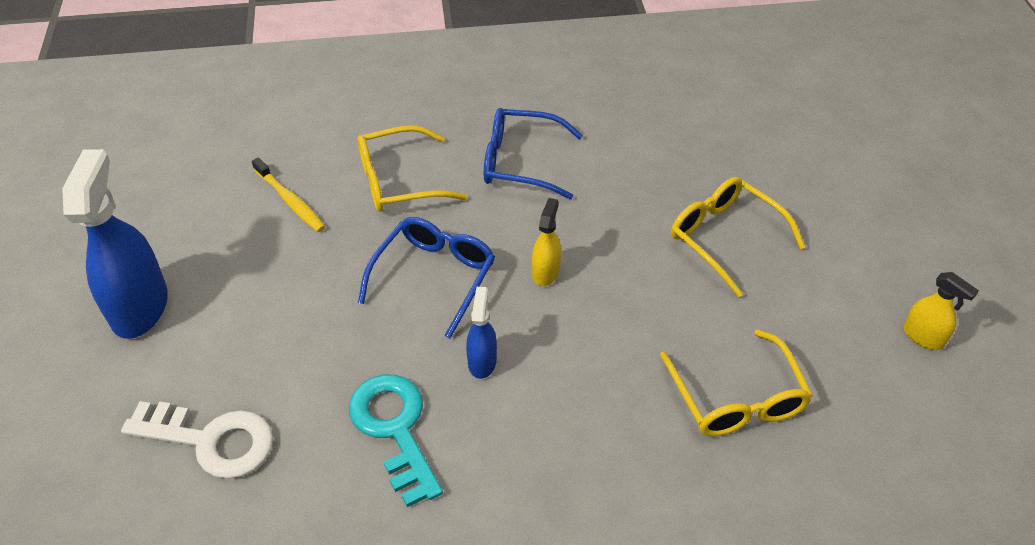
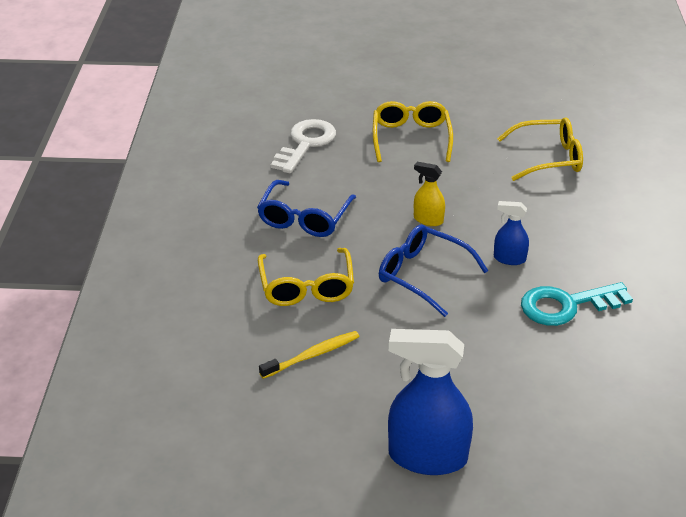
camera: 80 degrees left, 10 degrees down
white key [121,401,273,479] -> white key moved to [271,119,336,173]
yellow glasses [671,177,805,297] -> yellow glasses turned 120 degrees clockwise [373,101,453,162]
yellow spray bottle [904,272,979,350] -> none

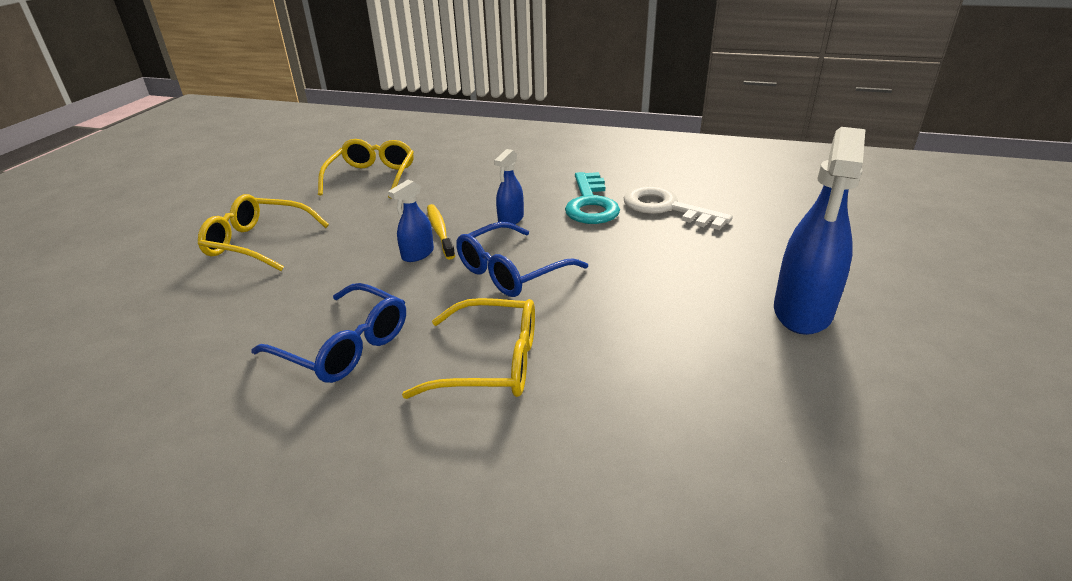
camera: 75 degrees left, 5 degrees down
yellow toothbrush [259,331,360,379] -> yellow toothbrush moved to [427,204,455,259]
white key [271,119,336,173] -> white key moved to [624,186,733,230]
yellow spray bottle [414,162,445,226] -> blue spray bottle [388,179,434,262]

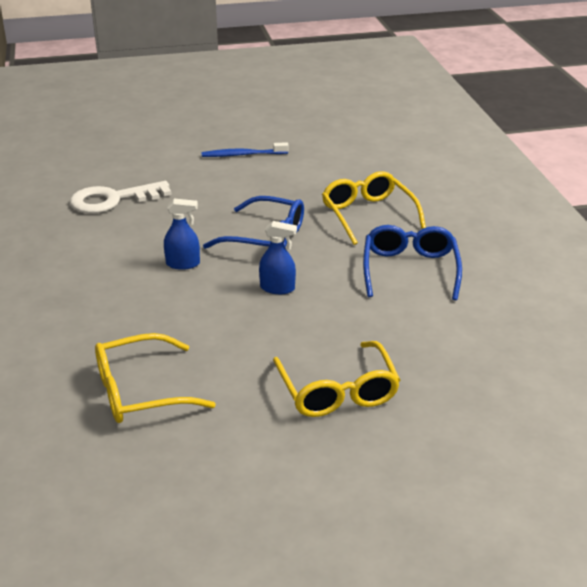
camera: 120 degrees left, 0 degrees up
yellow toothbrush [427,204,455,259] -> none
turquoise key [565,172,620,224] -> none
white key [624,186,733,230] -> white key turned 60 degrees clockwise [70,181,172,213]
blue spray bottle [774,127,866,335] -> none
none -> blue toothbrush [202,142,289,157]

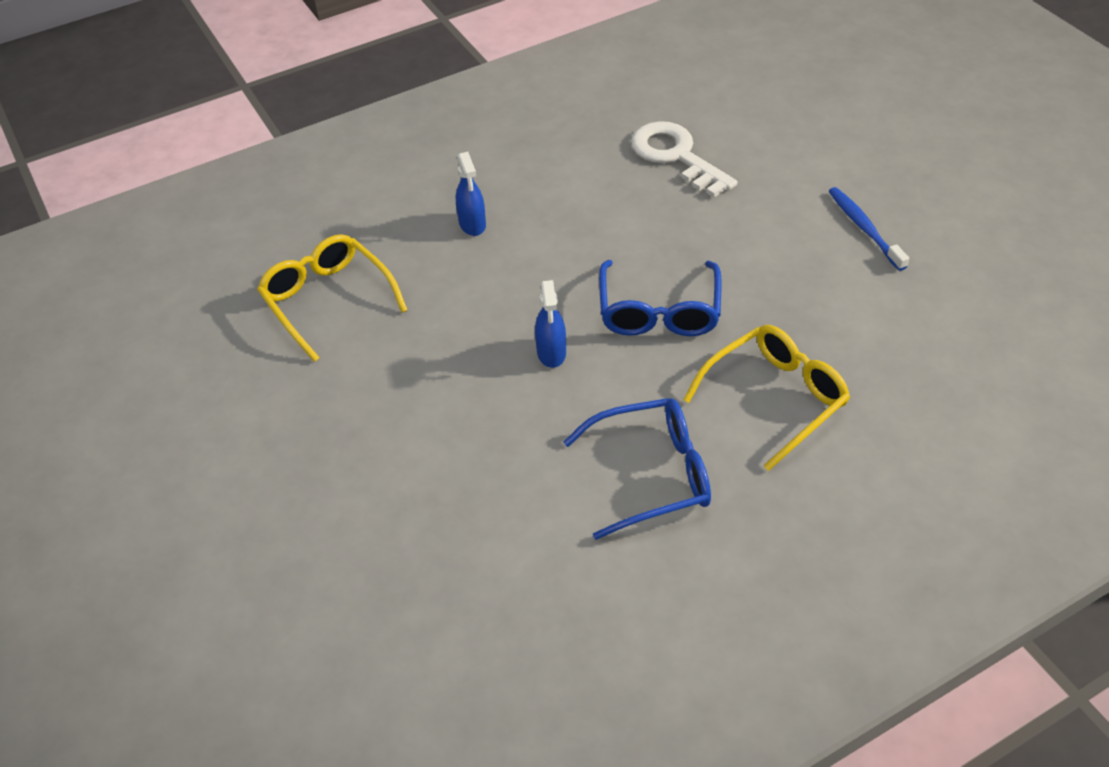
camera: 75 degrees right, 15 degrees up
blue spray bottle [164,199,200,270] -> blue spray bottle moved to [456,152,486,236]
yellow glasses [273,341,400,417] -> none

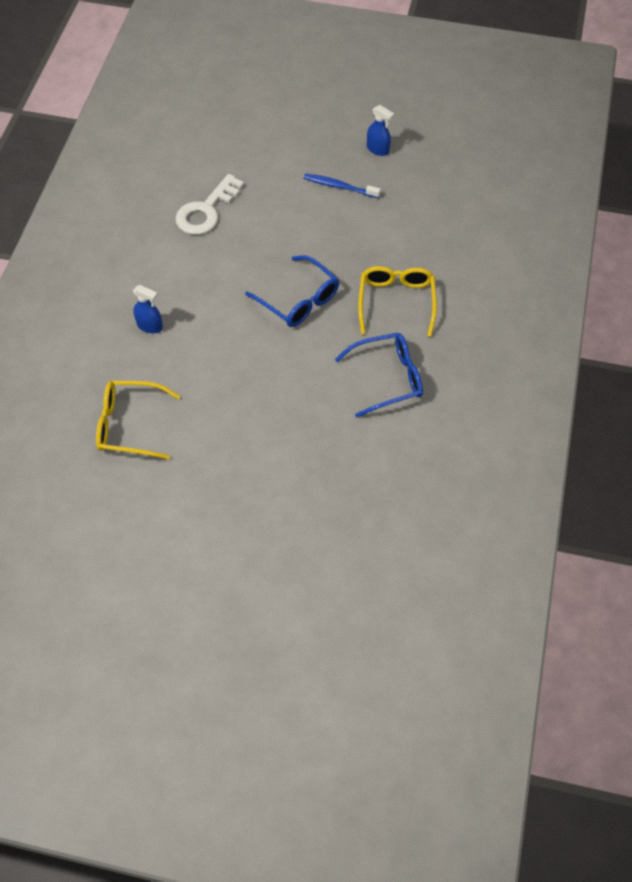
camera: 50 degrees left, 10 degrees up
blue spray bottle [535,280,566,368] -> blue spray bottle moved to [367,105,394,156]
blue glasses [564,398,711,540] -> blue glasses turned 45 degrees clockwise [335,333,423,417]
white key [631,121,738,197] -> white key turned 60 degrees counterclockwise [175,174,244,235]

